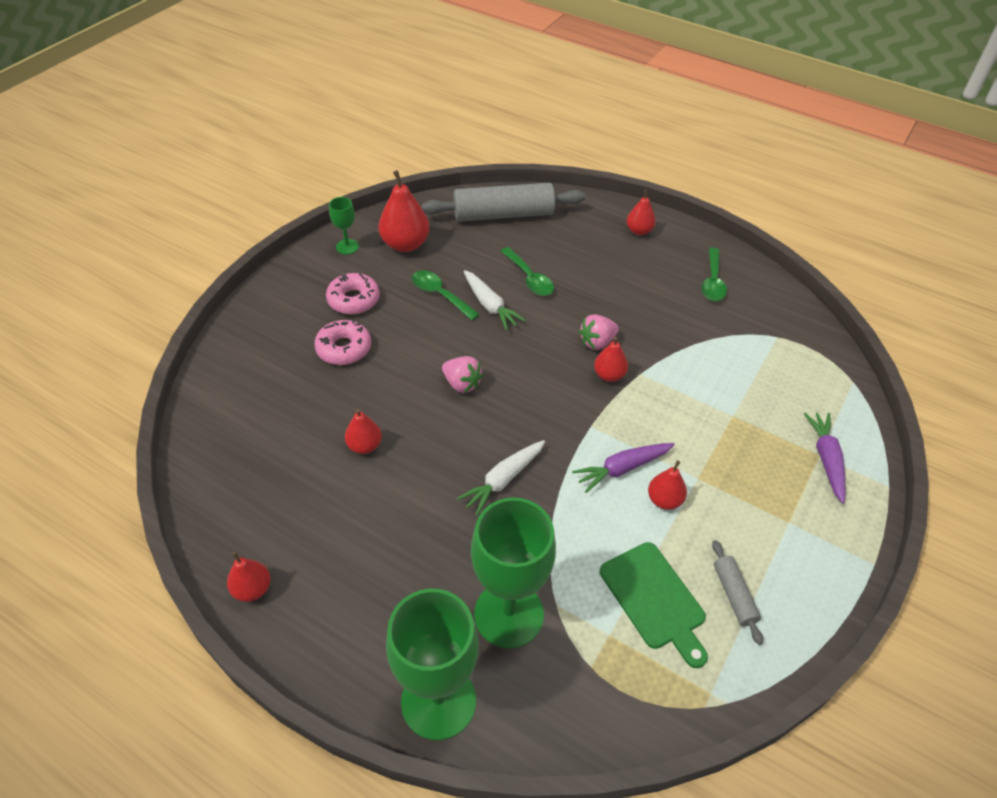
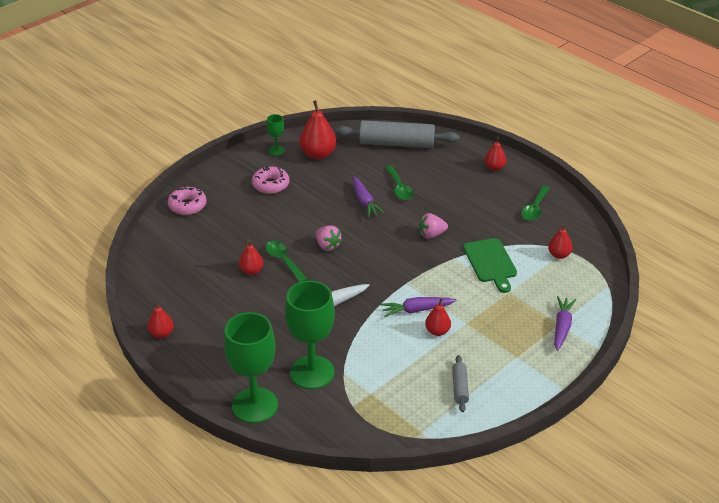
camera: 15 degrees right, 10 degrees down
pink donut [314,320,371,365] -> pink donut moved to [168,187,207,215]
green spoon [412,270,480,320] -> green spoon moved to [265,241,308,282]
white carrot [464,270,526,331] -> purple carrot [352,176,385,218]
red pear [594,337,628,382] -> red pear moved to [548,224,572,259]
green cutting board [600,542,708,668] -> green cutting board moved to [463,238,517,293]

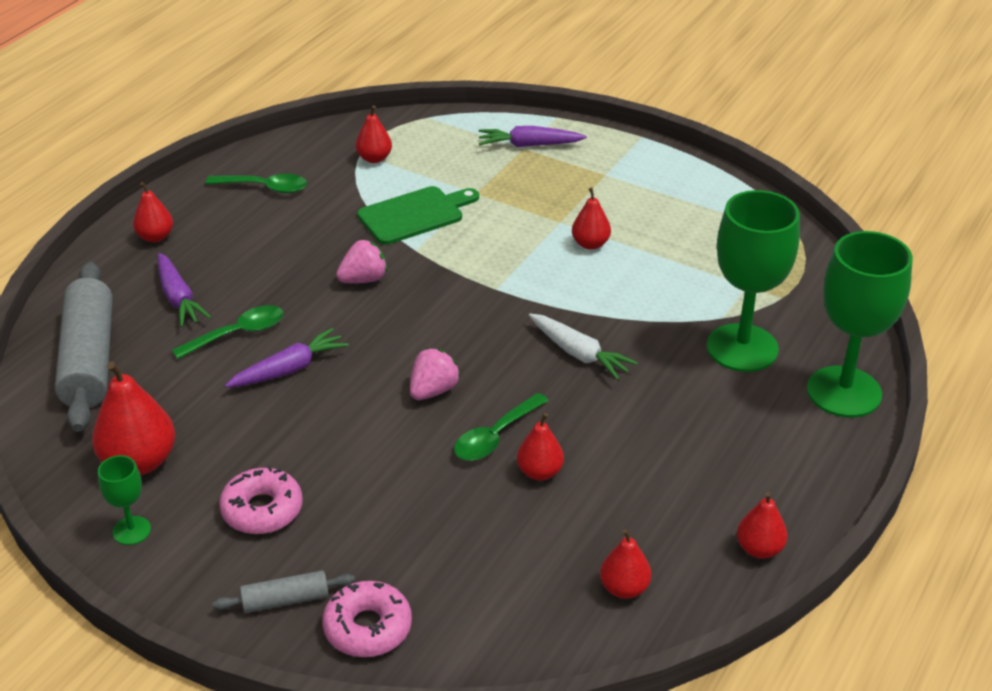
camera: 105 degrees left, 0 degrees up
purple carrot [380,297,456,317] -> purple carrot moved to [158,253,211,327]
pink strawberry [419,213,448,239] -> pink strawberry turned 90 degrees counterclockwise [336,240,387,283]
grey rolling pin [452,355,469,412] -> grey rolling pin moved to [213,570,355,613]
none -> red pear [600,529,651,599]

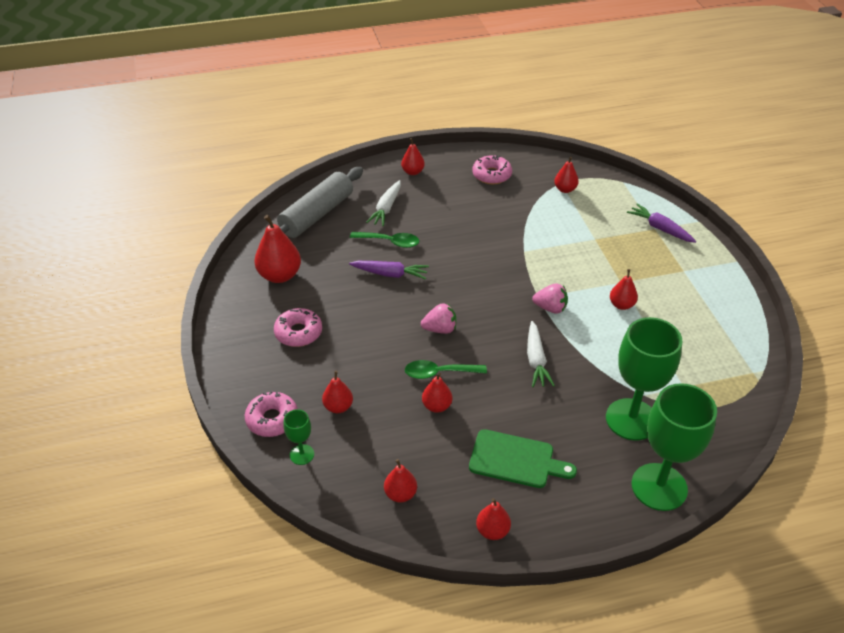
camera: 45 degrees right, 5 degrees up
green goblet [98,455,151,545] -> green goblet moved to [284,409,314,465]
purple carrot [158,253,211,327] -> white carrot [366,180,401,226]
green spoon [206,174,307,193] -> pink donut [472,155,512,184]
grey rolling pin [213,570,355,613] -> none
pink strawberry [336,240,387,283] -> pink strawberry moved to [532,283,568,314]
green cutting board [357,186,479,245] -> green cutting board moved to [469,429,577,488]
none -> red pear [322,371,353,413]

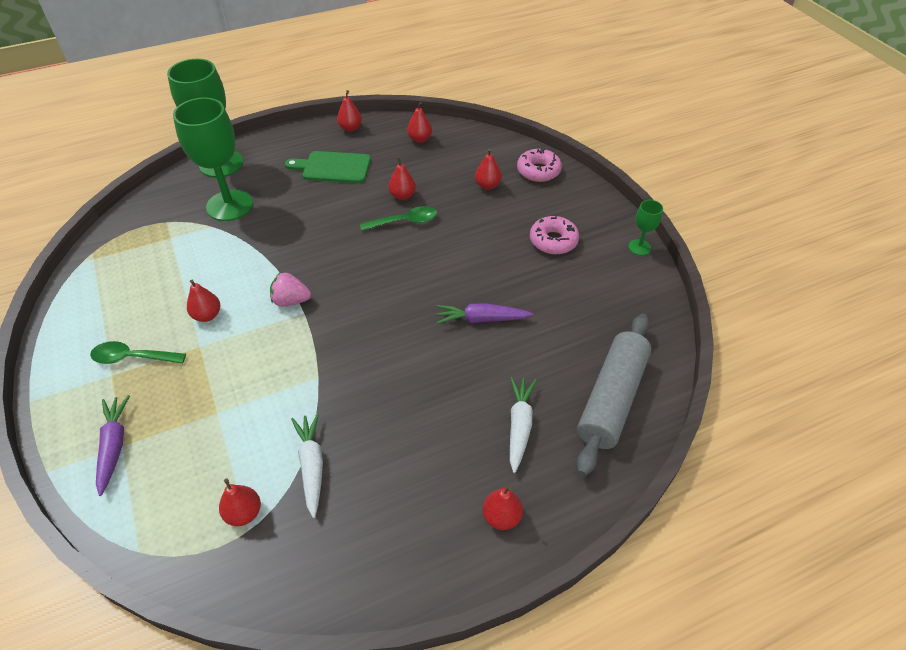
camera: 170 degrees right, 5 degrees up
red pear [254,215,301,283] -> none
green goblet [284,409,314,465] -> green goblet moved to [628,200,663,255]
green spoon [350,232,419,248] -> green spoon moved to [90,341,186,364]
pink strawberry [421,303,456,334] -> none
pink donut [472,155,512,184] -> none
white carrot [527,321,555,387] -> white carrot moved to [291,413,323,518]
purple carrot [627,204,696,243] -> purple carrot turned 135 degrees counterclockwise [96,395,130,496]

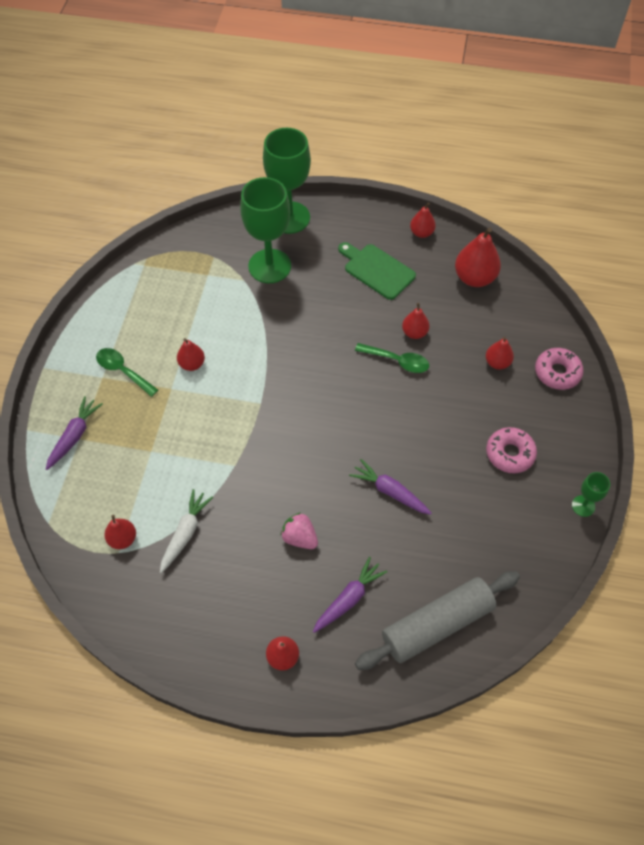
camera: 35 degrees right, 10 degrees up
pink strawberry [270,273,311,307] -> pink strawberry moved to [280,512,318,549]
red pear [407,102,432,143] -> red pear [455,227,501,287], size x1.71
white carrot [510,377,537,473] -> purple carrot [313,557,387,633]

